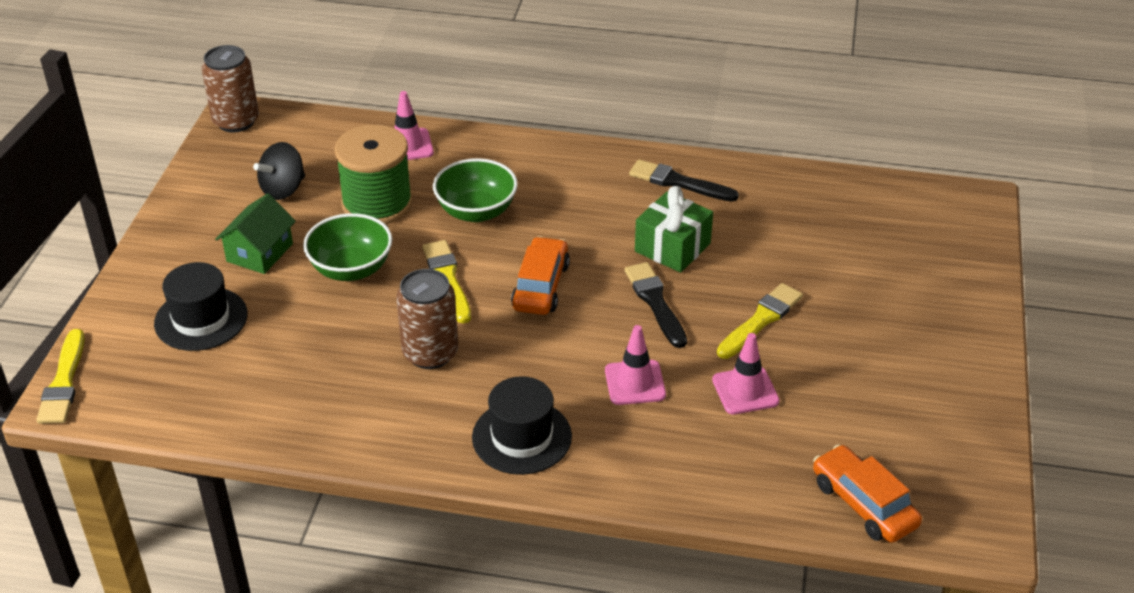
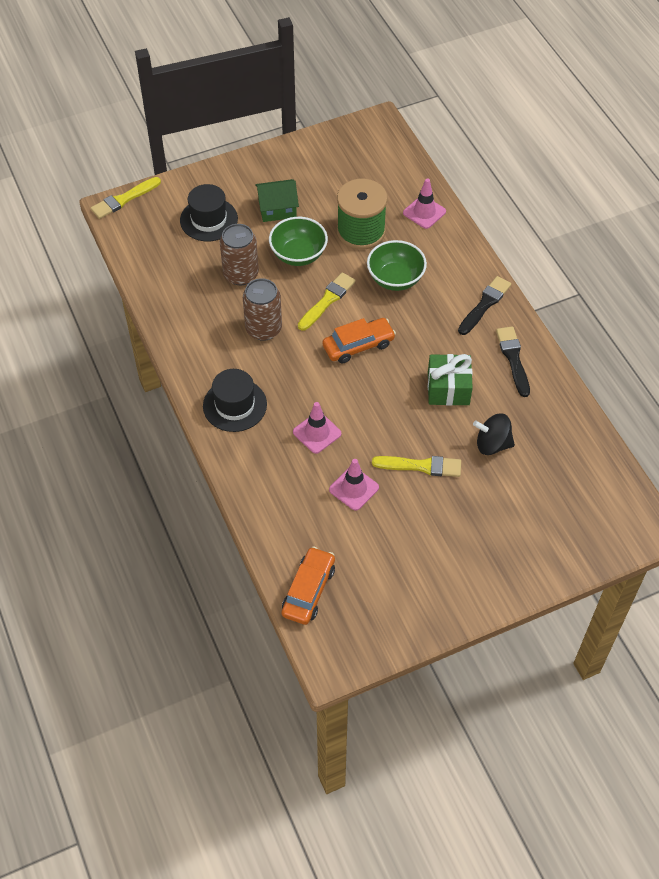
camera: 55 degrees right, 15 degrees up
brown can [202,45,259,132] -> brown can moved to [220,224,259,285]
black spinning top [253,142,305,200] -> black spinning top moved to [473,414,515,455]
black brush [625,262,687,348] -> black brush moved to [458,276,511,335]

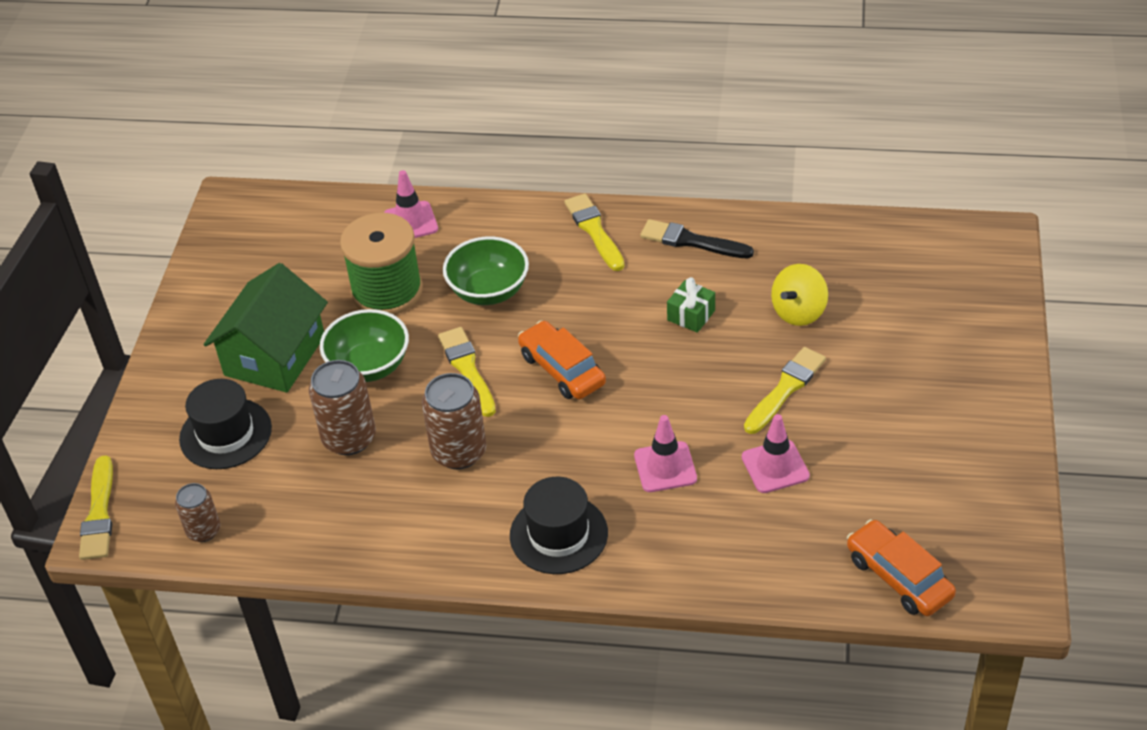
camera: 55 degrees left, 10 degrees down
green house [255,179,299,222] -> green house [204,263,328,393], size x1.57
orange car [322,318,396,364] -> orange car turned 45 degrees counterclockwise [518,320,606,399]
green gift [428,354,473,406] -> green gift [667,277,715,333], size x0.63
black brush [458,276,511,335] -> yellow brush [564,194,624,271]
black spinning top [473,414,515,455] -> yellow spinning top [771,264,828,326]
none -> brown can [175,483,220,542]

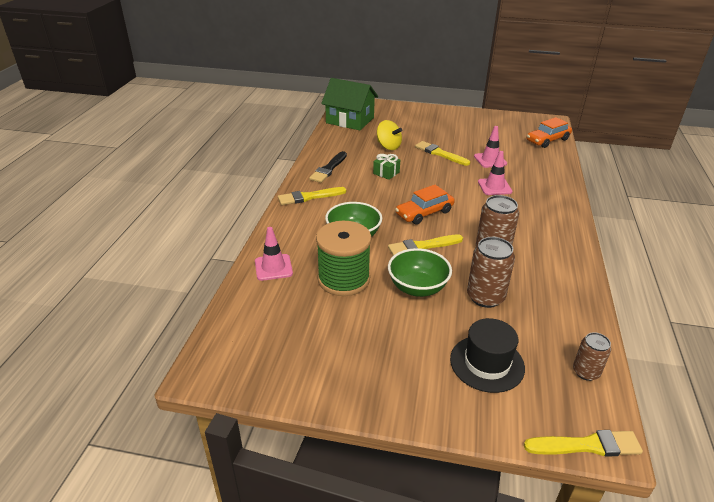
camera: 90 degrees left, 10 degrees down
green house [204,263,328,393] -> green house moved to [321,78,378,130]
black hat [510,477,608,574] -> none

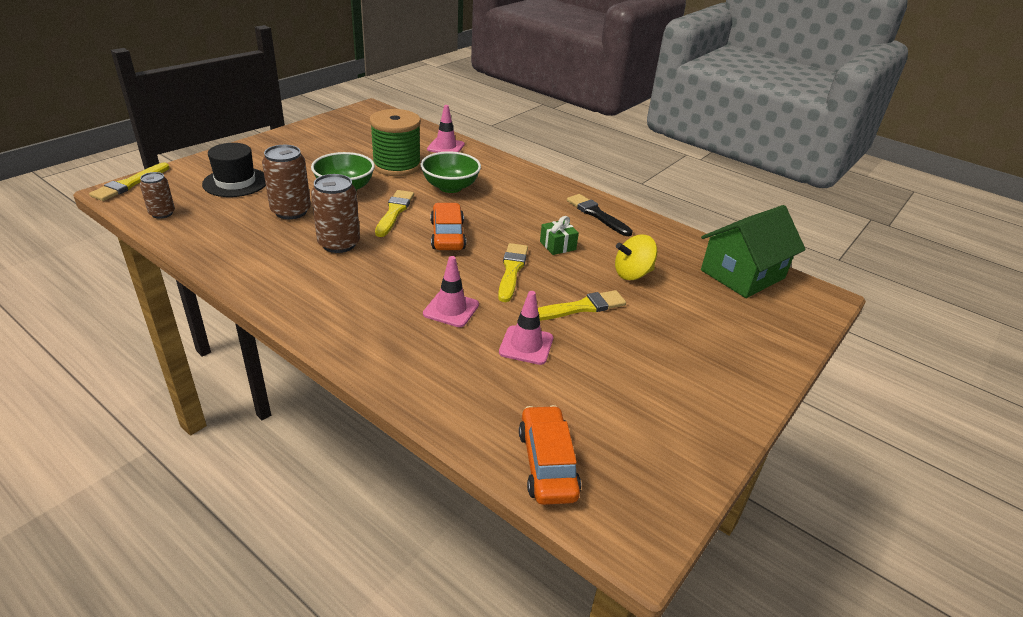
camera: 115 degrees right, 0 degrees up
yellow brush [278,187,347,205] -> yellow brush moved to [498,243,528,302]

